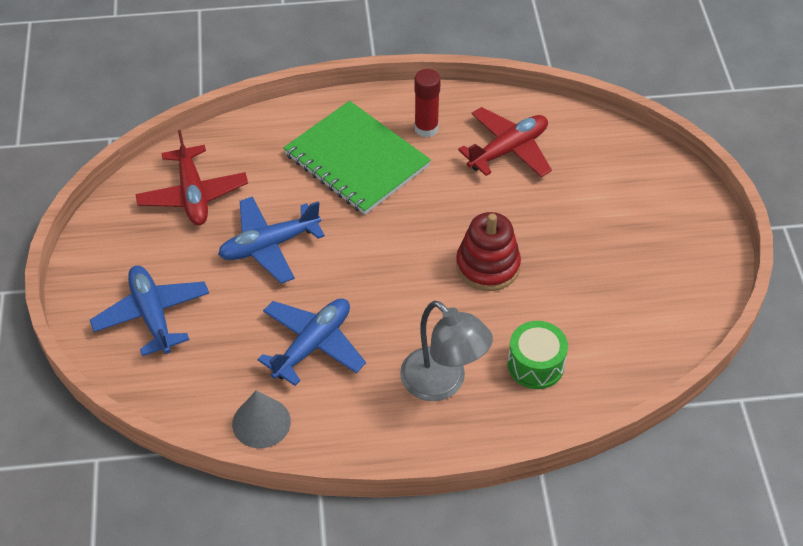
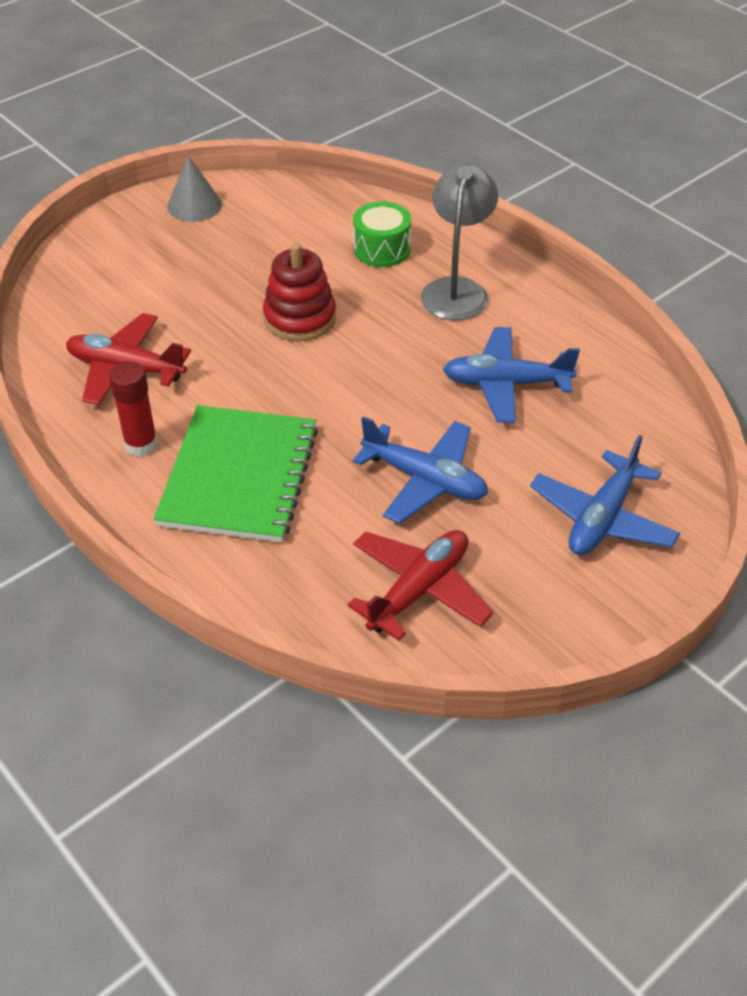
camera: 125 degrees left, 5 degrees down
grey cone [232,391,291,448] -> grey cone moved to [167,156,222,222]

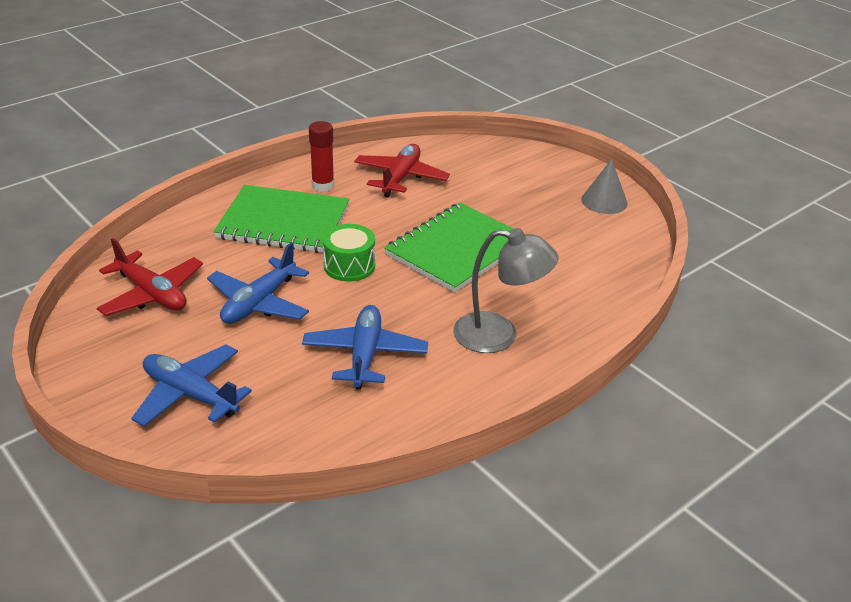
camera: 90 degrees right, 10 degrees down
red stacking toy [263,243,336,341] -> green notebook [384,203,513,293]
green drum [353,201,411,267] -> green drum moved to [323,224,375,282]

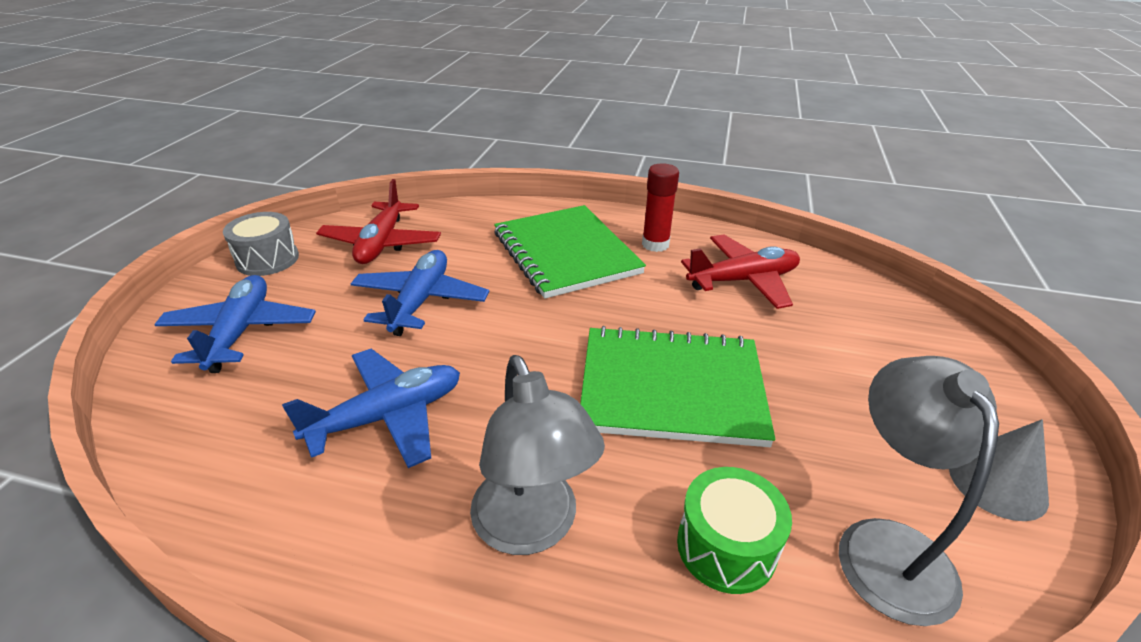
camera: 55 degrees right, 0 degrees up
blue plane [207,242,309,324] -> blue plane turned 105 degrees clockwise [350,250,489,336]
green drum [323,224,375,282] -> green drum moved to [677,467,792,594]
none -> grey drum [223,212,299,276]
none -> grey lamp [839,356,999,626]

